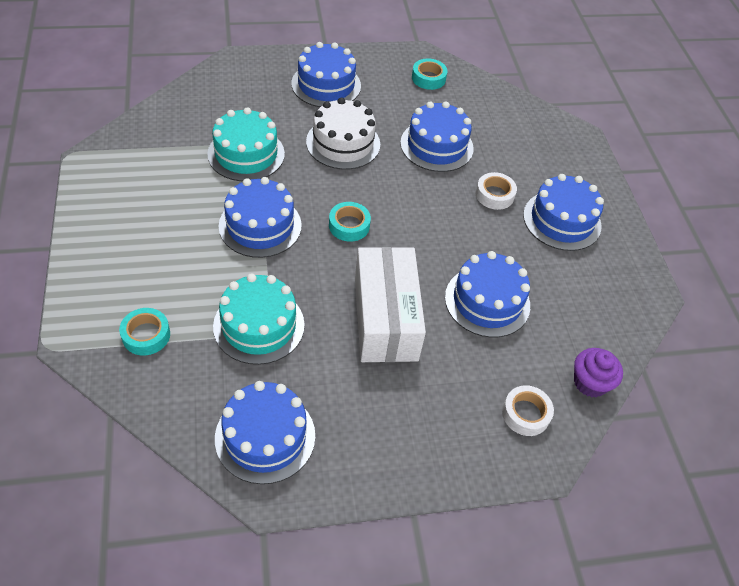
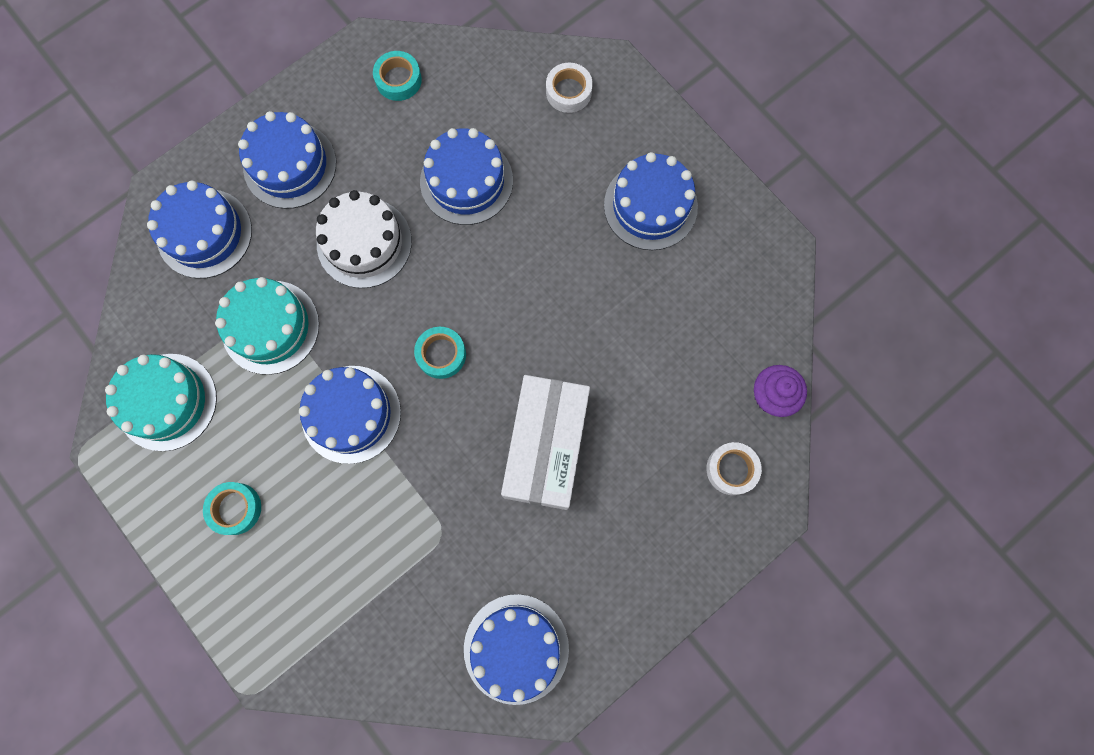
camera: 25 degrees left, 25 degrees up
turquoise tape [119,308,170,355] -> turquoise tape moved to [203,482,261,535]
turquoise cake [213,273,305,365] -> turquoise cake moved to [105,354,217,451]
white box [355,247,426,362] -> white box turned 45 degrees clockwise [501,375,590,510]
blue cake [445,251,530,338] -> blue cake moved to [147,181,252,279]
white tape [476,172,517,210] -> white tape moved to [546,63,593,113]

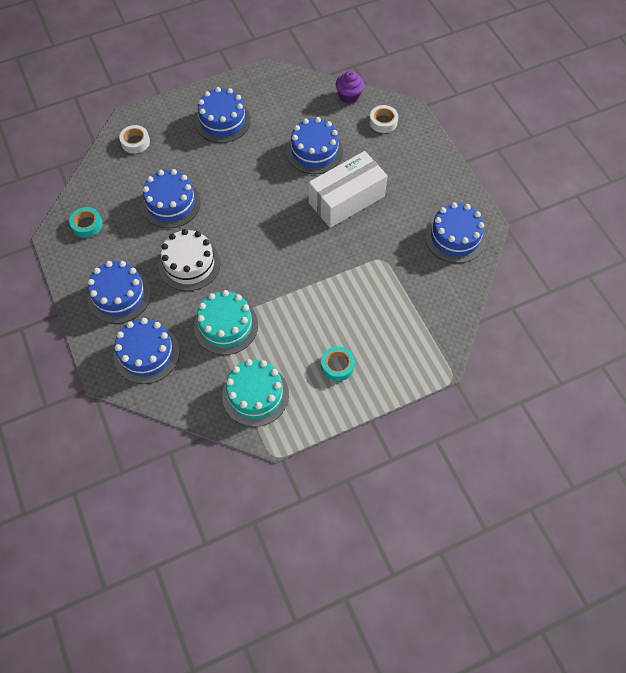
camera: 75 degrees left, 15 degrees down
blue cake [299,366,401,464] -> blue cake moved to [286,117,343,174]
turquoise tape [414,327,466,379] -> none
white box [501,375,590,510] -> white box turned 60 degrees counterclockwise [308,151,387,228]

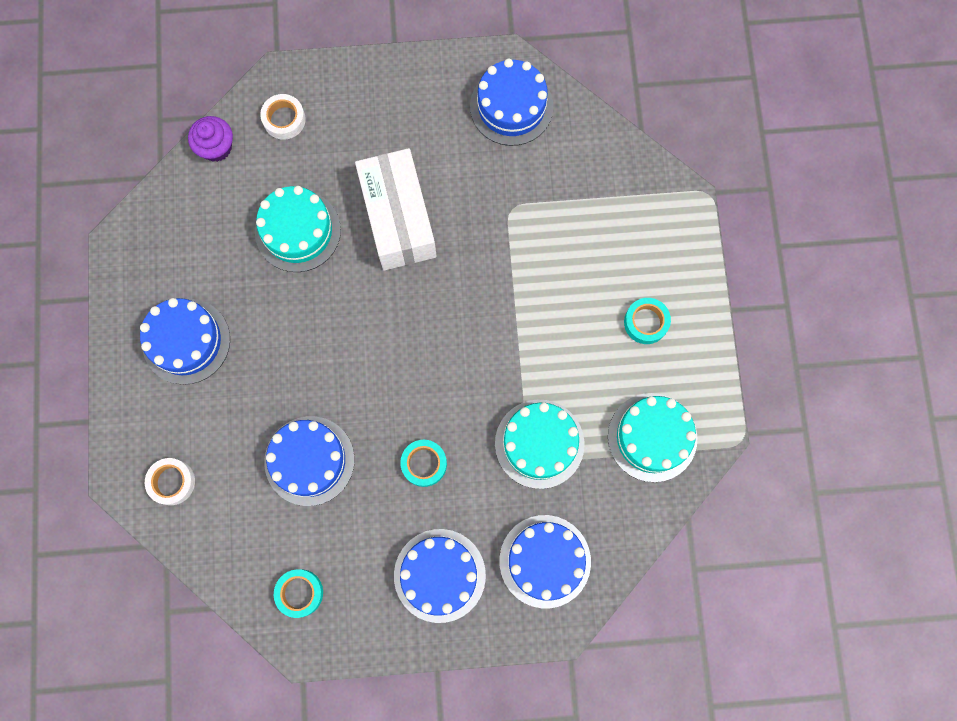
camera: 70 degrees left, 15 degrees up
white cake [159,229,220,291] -> turquoise tape [400,440,447,487]
blue cake [286,117,343,174] -> turquoise cake [255,186,341,272]

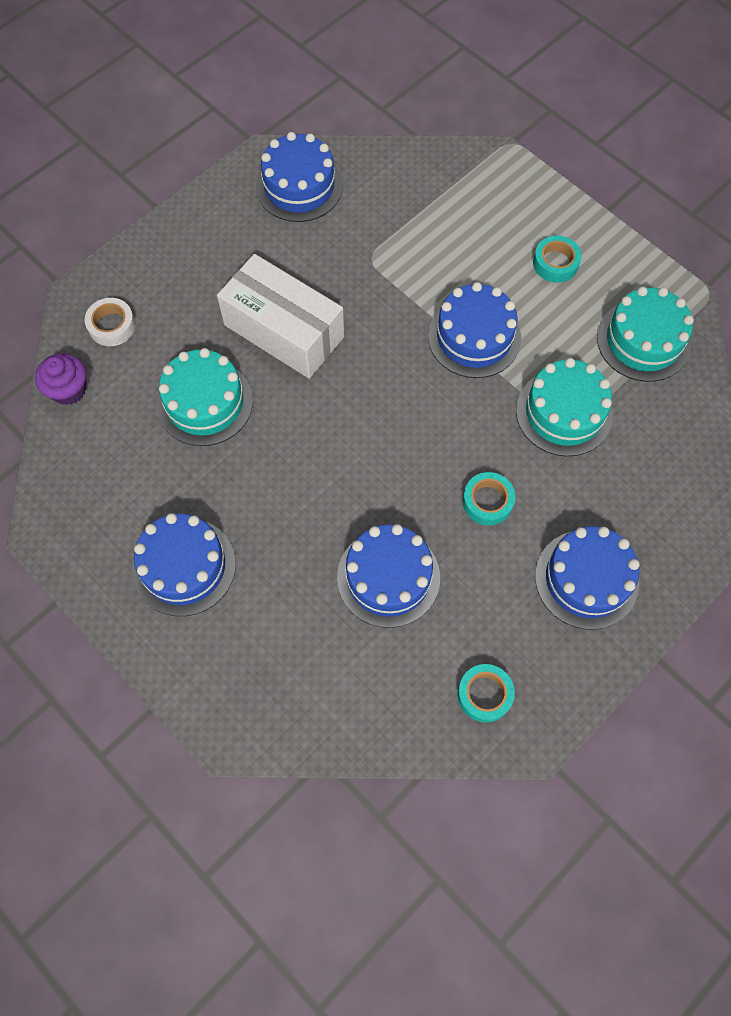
camera: 40 degrees left, 10 degrees down
white tape [145,458,195,505] -> none
blue cake [499,515,591,608] -> blue cake moved to [428,282,521,378]

